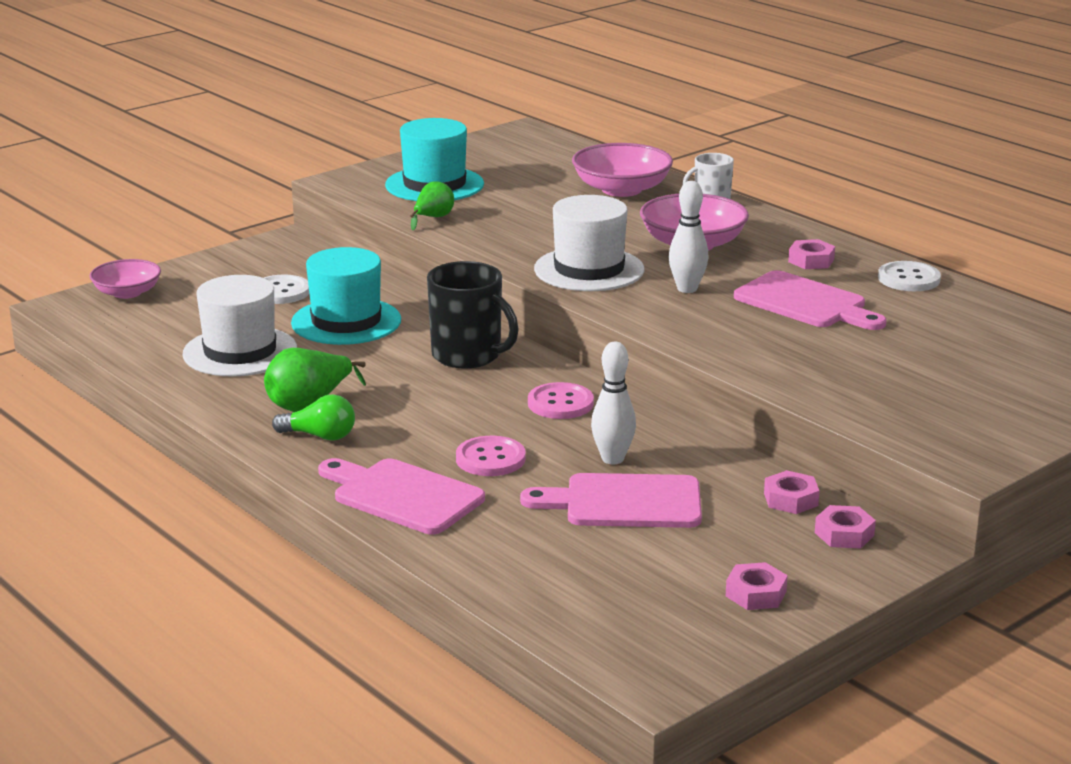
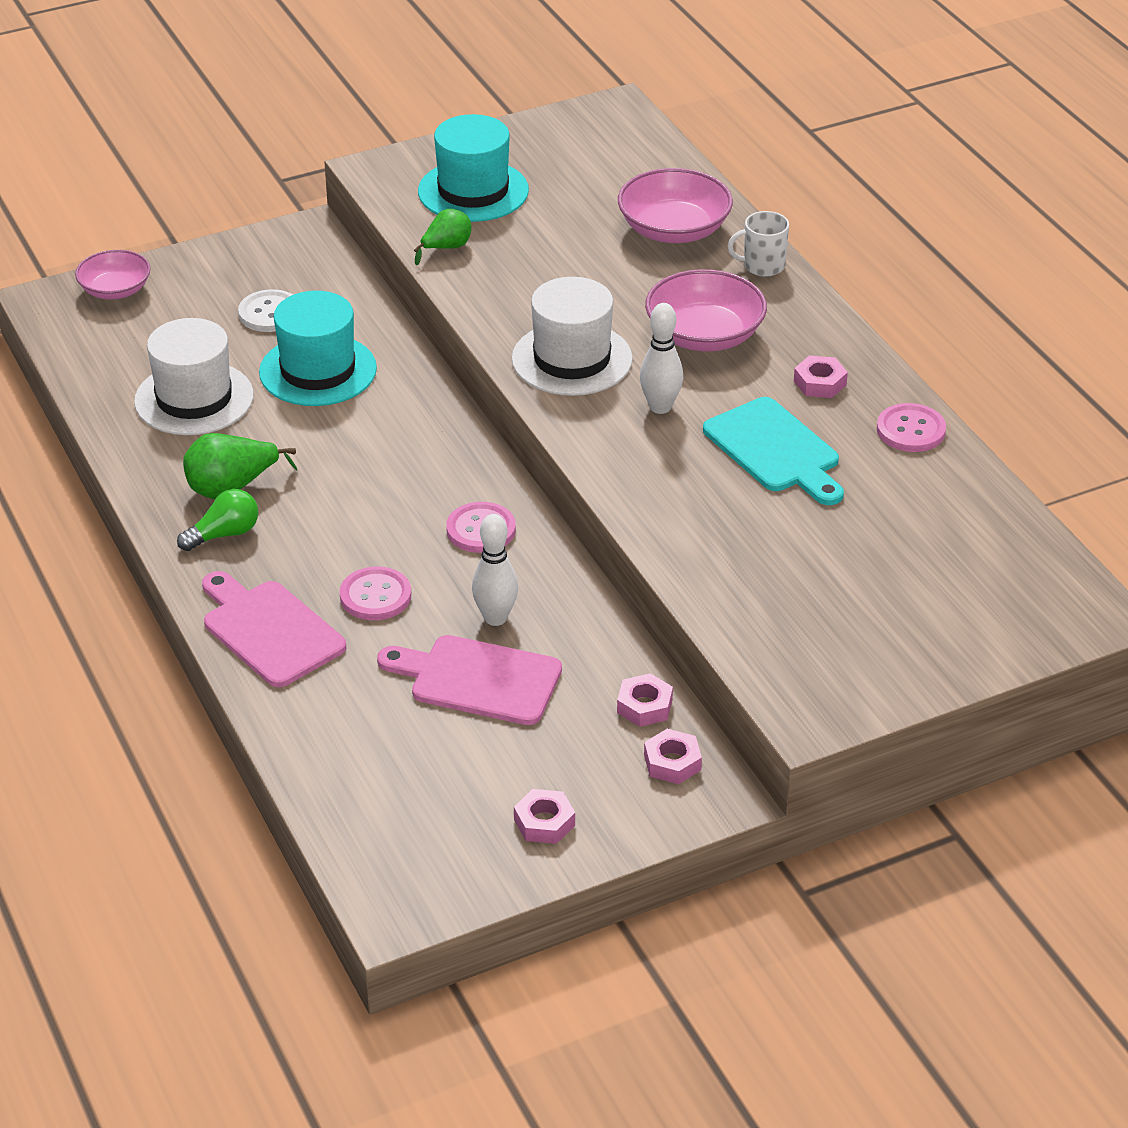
camera: 15 degrees right, 15 degrees up
green light bulb [272,394,355,441] -> green light bulb turned 60 degrees counterclockwise [177,489,258,551]
black mug [427,261,519,369] -> none
pink cutting board [734,270,886,330] -> turquoise cutting board [703,397,844,505]
white button [878,261,941,291] -> pink button [877,403,946,452]

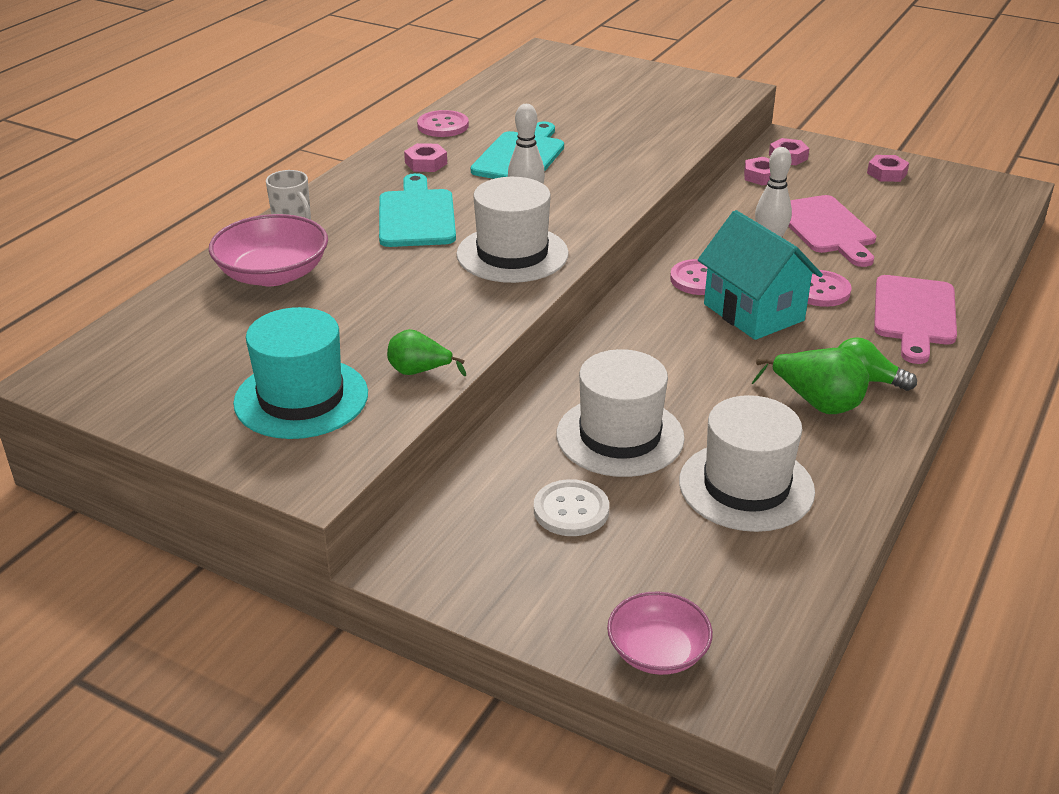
camera: 125 degrees left, 5 degrees down
turquoise hat [259,291,377,406] -> white hat [556,349,685,477]
pink bowl [645,269,767,351] -> turquoise cutting board [379,173,456,247]
none -> turquoise house [698,210,823,340]

